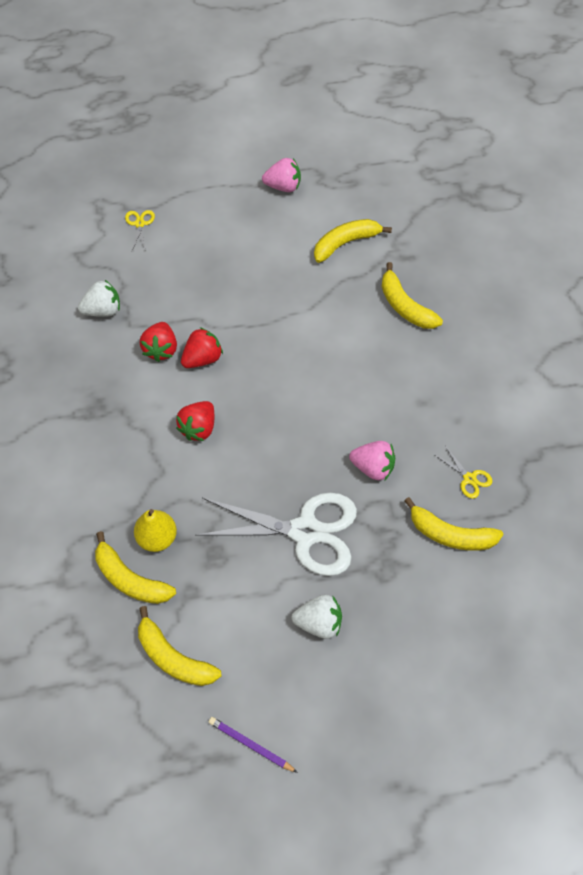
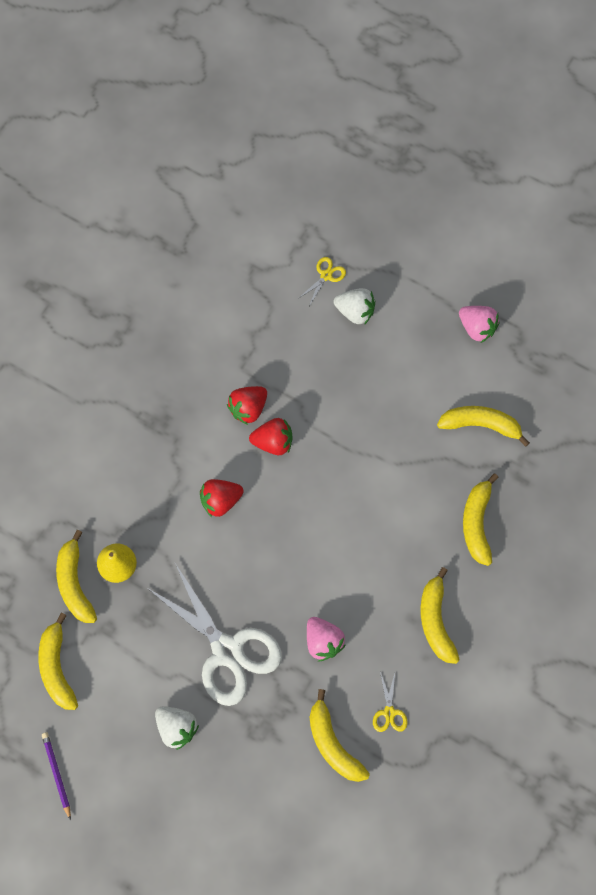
camera: 40 degrees right, 10 degrees up
white strawberry [78,280,120,317] -> white strawberry moved to [334,288,375,325]
none -> yellow banana [421,567,460,664]

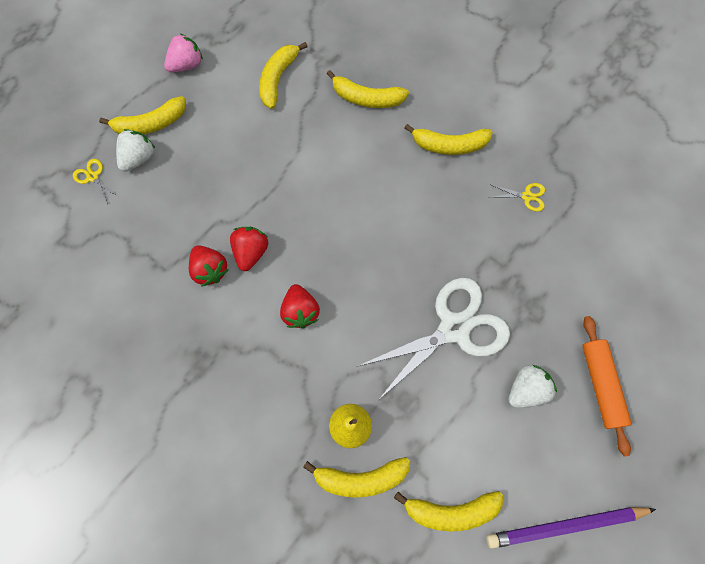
camera: 80 degrees left, 0 degrees up
purple pencil [42,732,71,820] -> purple pencil [486,507,656,549], size x1.78
pink strawberry [307,617,345,661] -> none
yellow banana [310,689,370,782] -> yellow banana moved to [99,96,186,134]
none -> orange rolling pin [582,316,632,456]

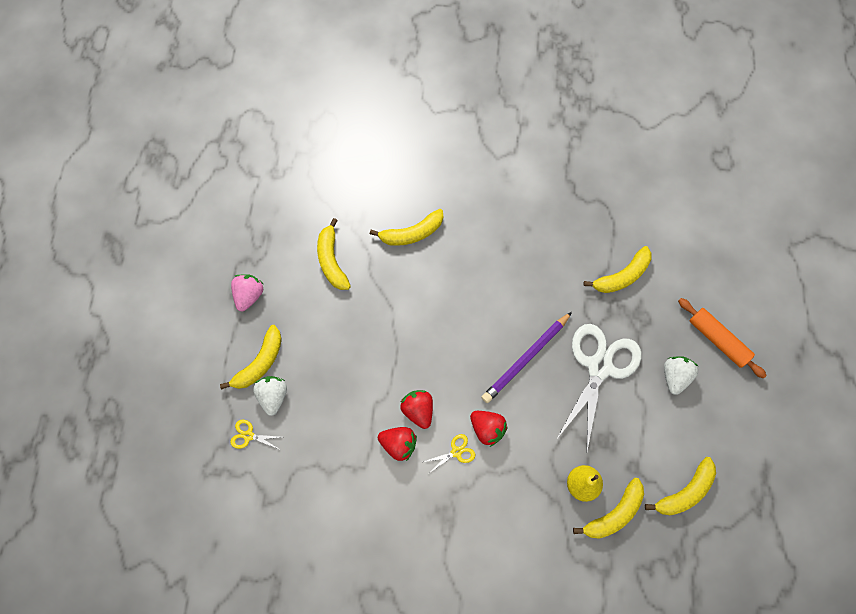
camera: 35 degrees left, 0 degrees up
yellow banana [405,124,493,155] -> yellow banana moved to [583,246,652,293]
purple pencil [486,507,656,549] -> purple pencil moved to [481,312,572,403]
yellow scissors [489,183,545,212] -> yellow scissors moved to [424,434,475,474]

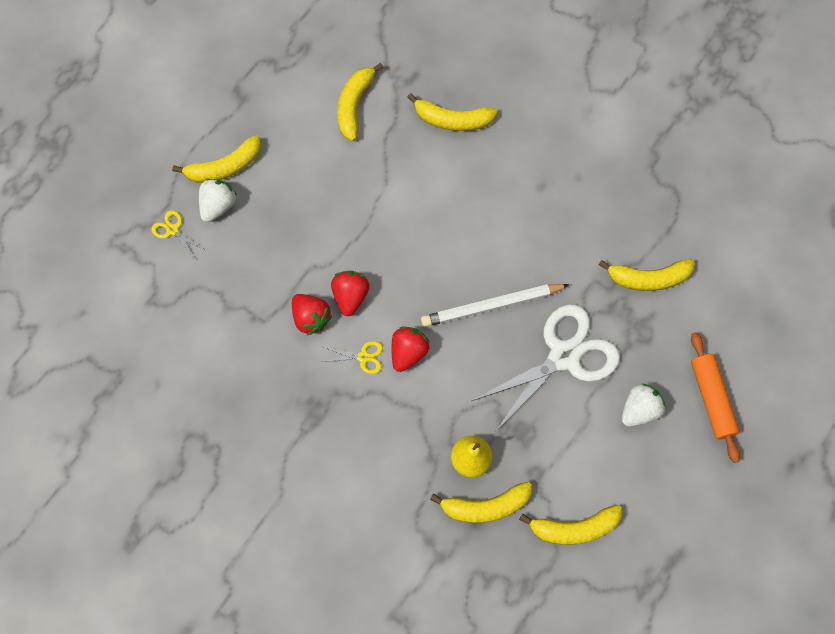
camera: 30 degrees right, 0 degrees up
pink strawberry [231,274,263,311] -> none
red strawberry [470,411,508,447] -> red strawberry turned 135 degrees counterclockwise [392,327,430,372]
purple pencil [481,312,572,403] -> white pencil [421,284,570,327]

